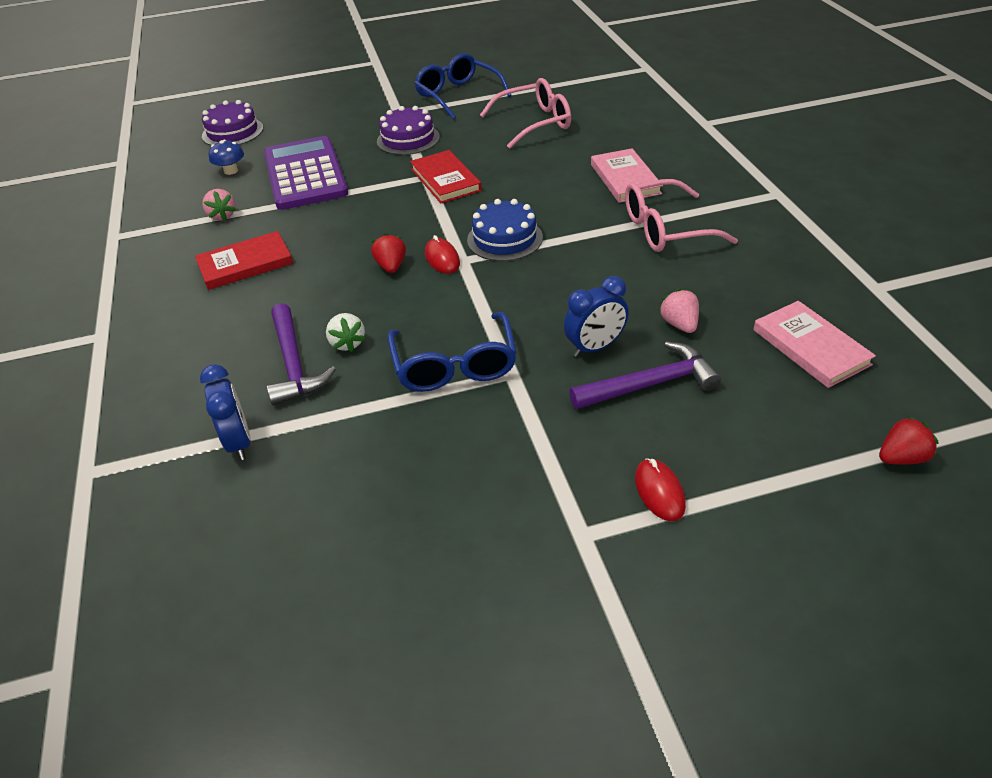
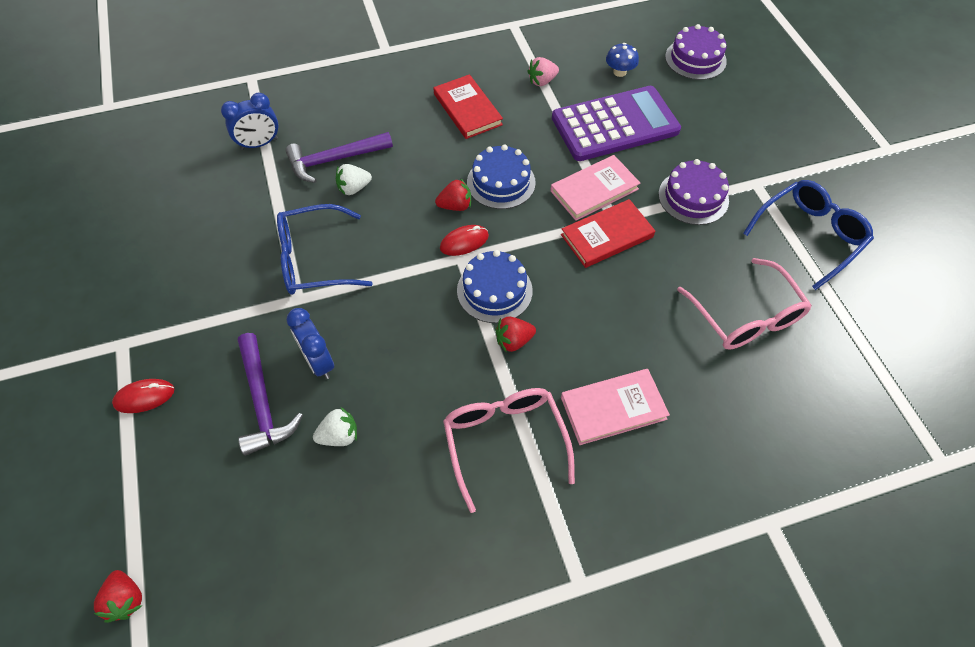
camera: 85 degrees right, 15 degrees up
pink strawberry [659,289,699,333] -> white strawberry [313,407,357,446]
pink book [753,301,876,388] -> pink book moved to [550,155,640,221]
none -> blue cake [467,145,536,209]
none -> red strawberry [495,316,536,353]

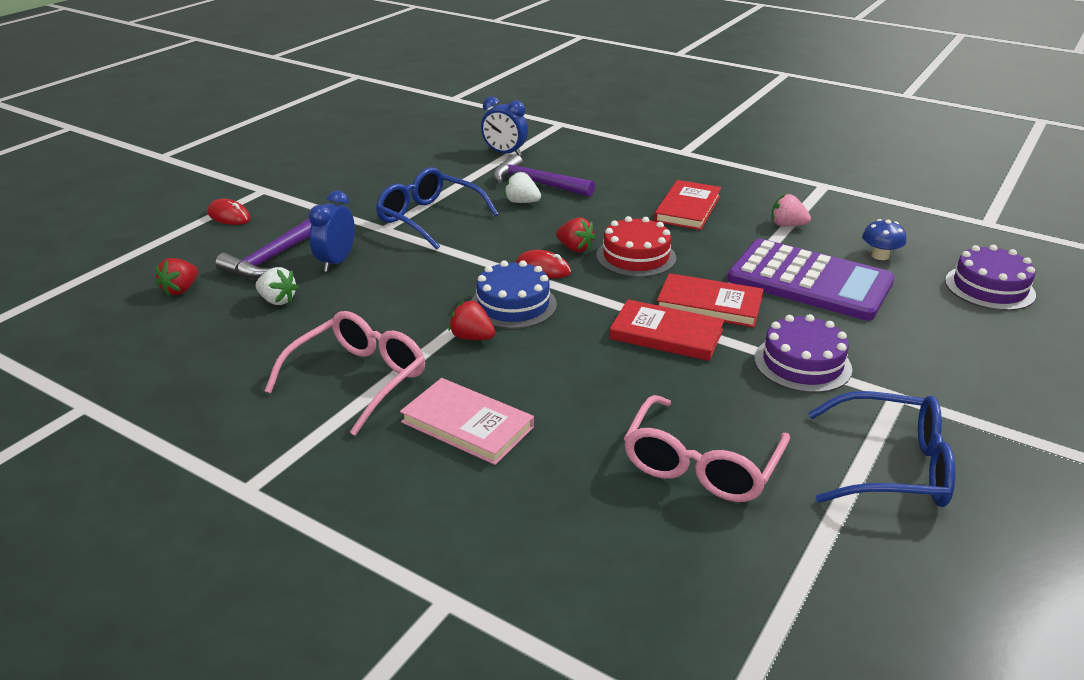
camera: 50 degrees right, 25 degrees down
red strawberry [94,570,143,623] -> red strawberry moved to [155,258,198,296]
blue cake [467,145,536,209] -> red cake [596,216,676,277]
pink book [550,155,640,221] -> red book [657,273,764,328]

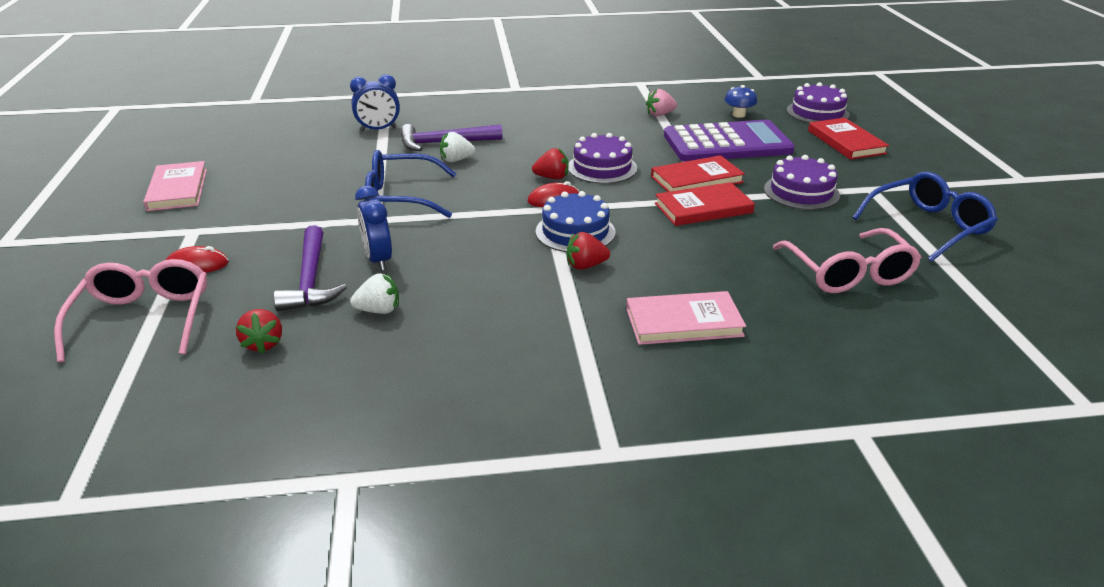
camera: 40 degrees left, 0 degrees up
pink glasses [265,311,425,436] -> pink glasses moved to [54,259,207,362]
red cake [596,216,676,277] -> purple cake [568,133,637,184]
red book [654,180,721,230] -> red book moved to [808,118,889,160]
none -> pink book [143,161,207,211]

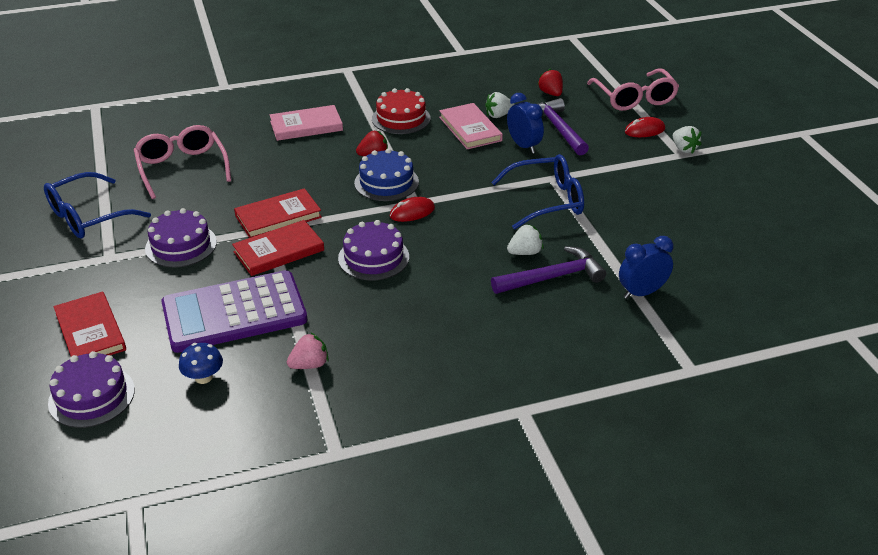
camera: 170 degrees right, 5 degrees up
pink book [143,161,207,211] -> pink book moved to [439,103,503,149]
red strawberry [532,148,568,179] -> none
none -> red cake [372,88,431,134]
none -> white strawberry [673,126,702,154]

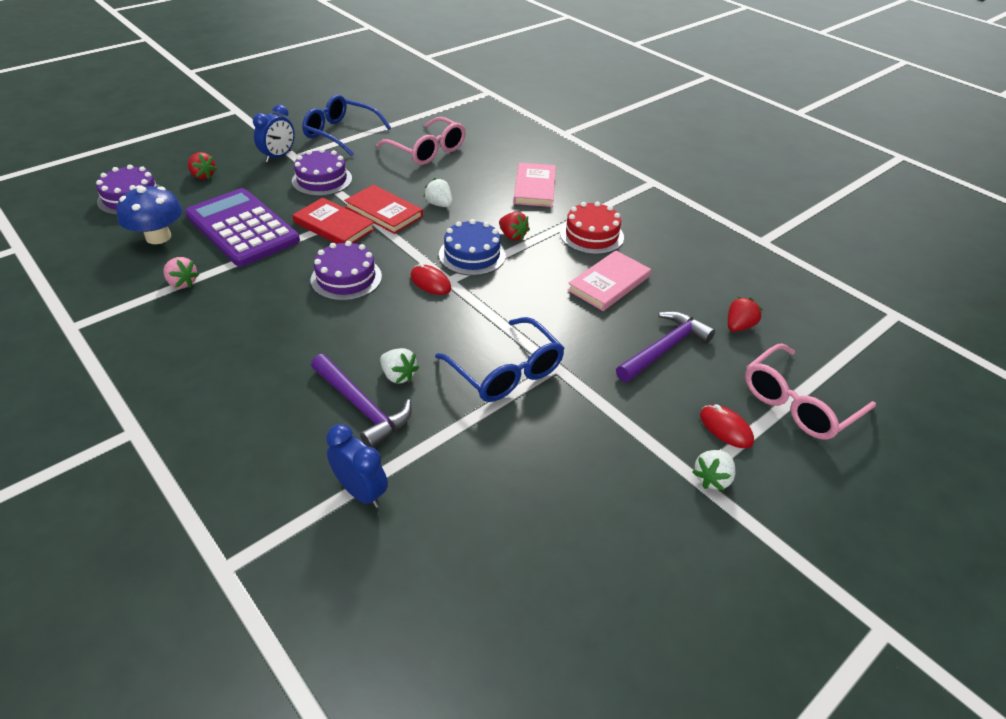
camera: 65 degrees right, 5 degrees up
red book [54,291,126,357] -> red strawberry [188,152,217,179]
pink glasses [134,125,231,199] -> pink glasses turned 90 degrees clockwise [376,117,466,165]
blue mushroom [179,343,223,384] -> blue mushroom [117,185,182,244], size x1.69
pink book [270,105,343,141] -> pink book turned 45 degrees clockwise [513,163,556,207]
white strawberry [485,92,515,118] -> white strawberry moved to [424,178,452,207]
blue clock [507,93,544,153] -> blue clock moved to [253,105,295,163]

